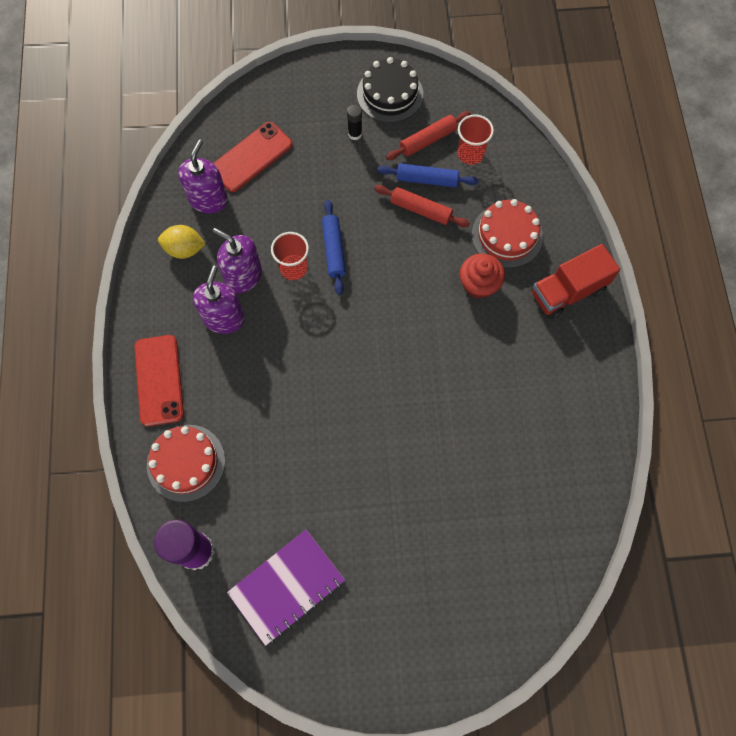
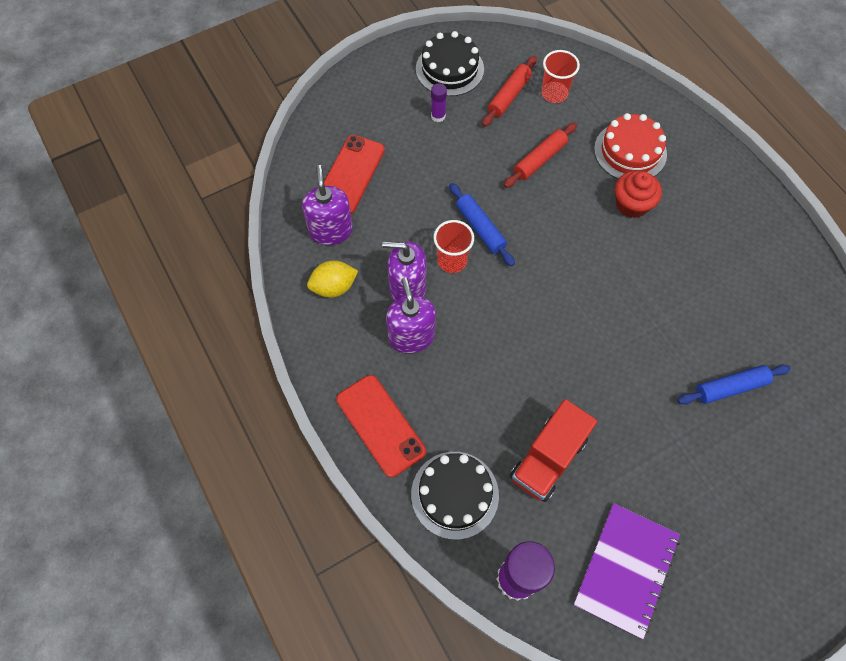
camera: 25 degrees left, 5 degrees down
red cake [147,425,225,502] -> black cake [411,452,499,540]
black glue stick [347,105,362,140] -> purple glue stick [431,83,447,122]
red rolling pin [374,185,470,227] -> red rolling pin turned 45 degrees counterclockwise [504,123,577,188]
blue rolling pin [377,163,478,188] -> blue rolling pin moved to [678,365,791,405]
red truck [531,244,620,319] -> red truck moved to [510,399,597,502]

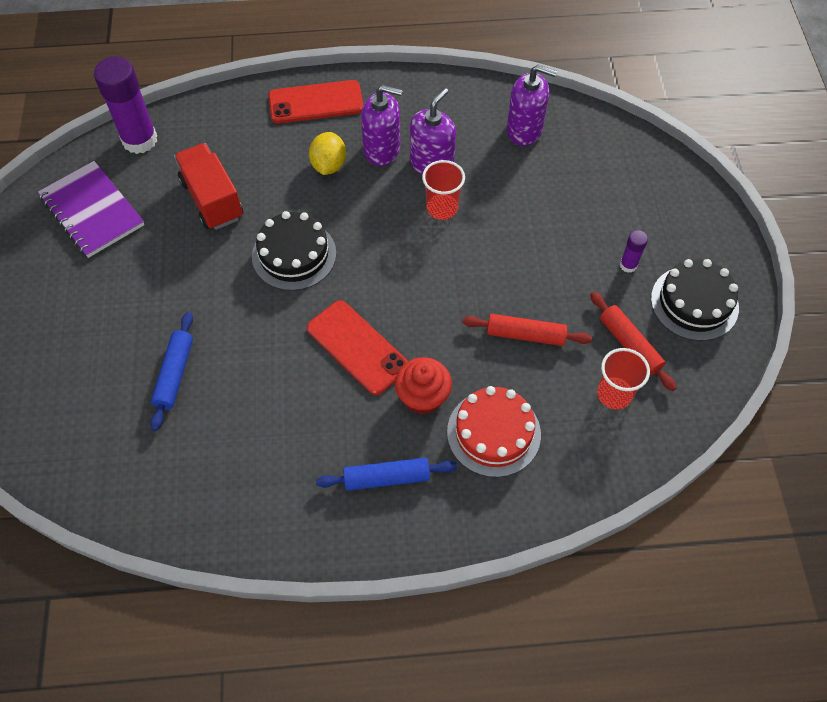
camera: 115 degrees right, 5 degrees down
yellow lemon [307,260,358,298] -> yellow lemon moved to [309,132,346,175]
red phone [324,135,385,214] -> red phone moved to [307,300,408,395]
black cake [411,452,499,540] -> black cake moved to [252,211,336,291]
blue rolling pin [449,183,515,266] -> blue rolling pin moved to [316,458,457,491]
red rolling pin [504,123,577,188] -> red rolling pin turned 60 degrees counterclockwise [462,314,592,346]

